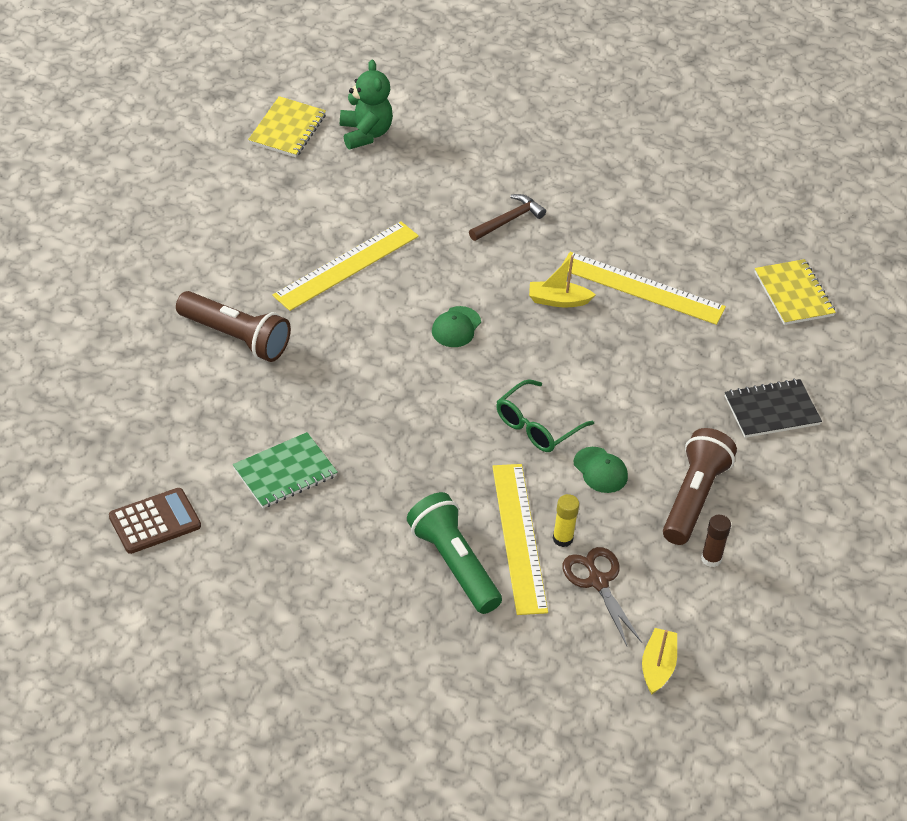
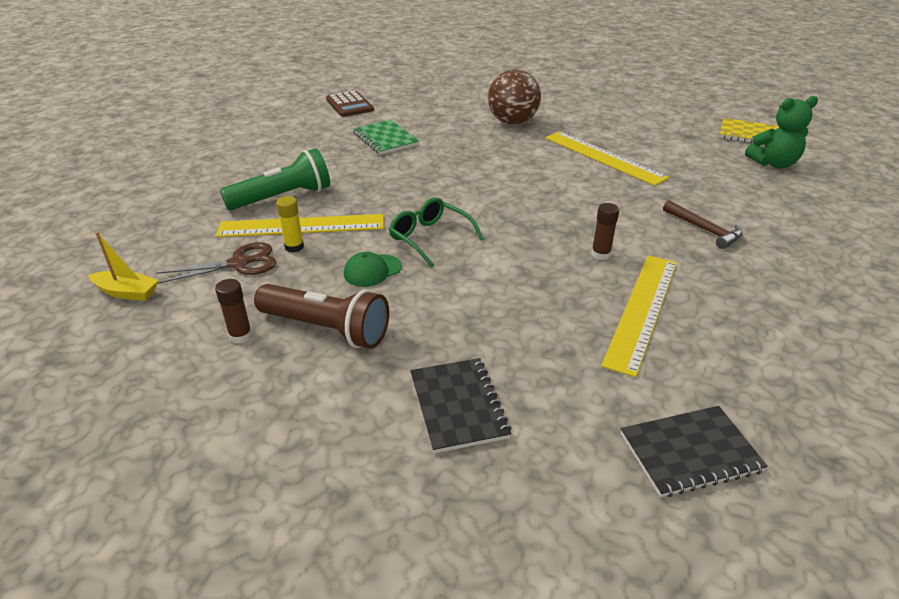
camera: 95 degrees right, 10 degrees down
brown flashlight [176,291,291,362] -> brown ball [488,69,541,125]
green cap [432,306,481,347] -> none
yellow boat [529,255,596,307] -> brown glue stick [591,203,619,260]
yellow notebook [755,259,836,325] -> black notebook [621,406,768,497]

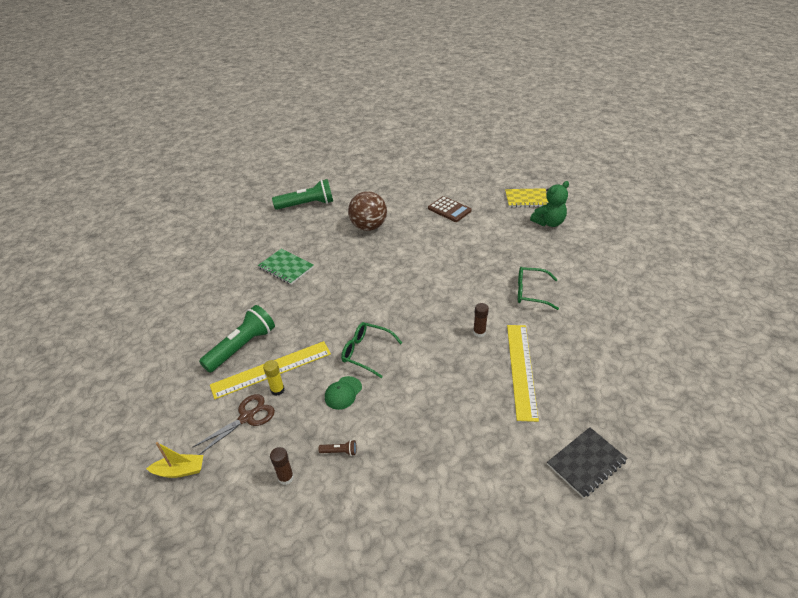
camera: 20 degrees left, 5 degrees up
brown flashlight [254,284,389,349] -> brown flashlight [318,440,357,456], size x0.40
brown calculator [326,91,374,117] -> brown calculator moved to [428,196,471,222]
black notebook [410,358,511,453] -> none
yellow ruler [545,131,669,186] -> none
brown hammer [663,200,743,249] -> green glasses [518,267,559,310]
none -> green flashlight [272,179,333,210]

